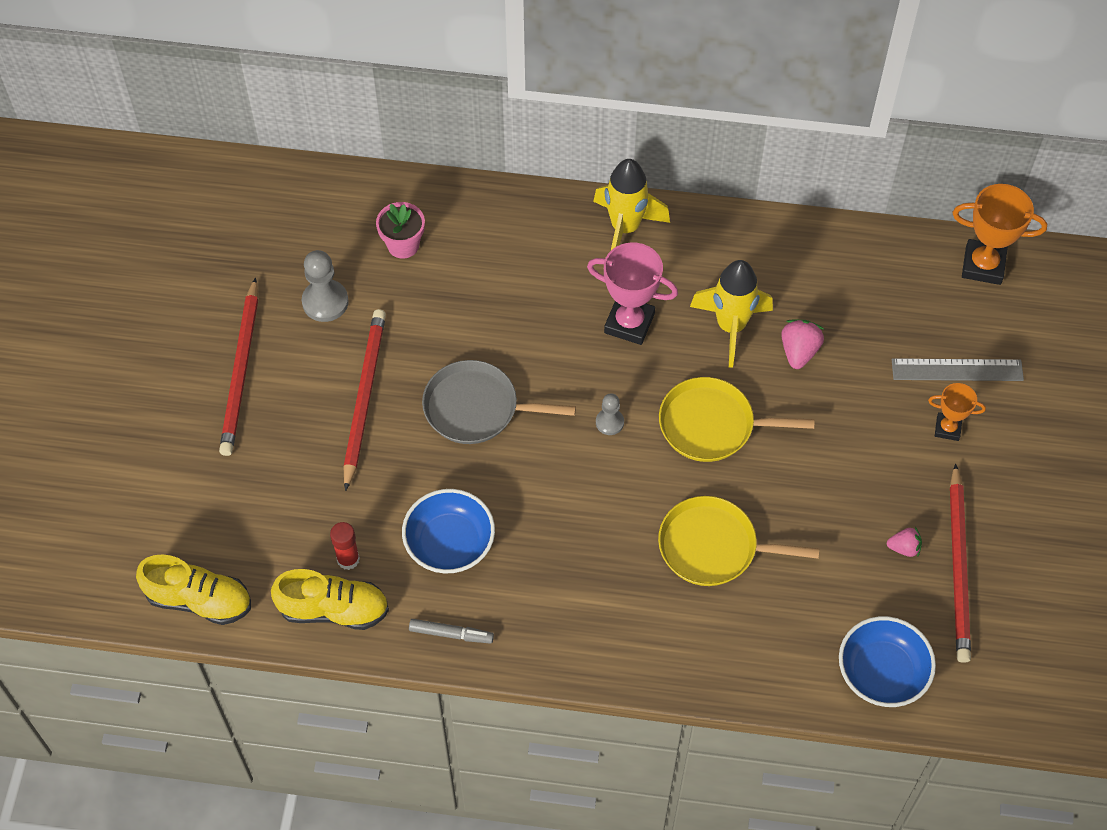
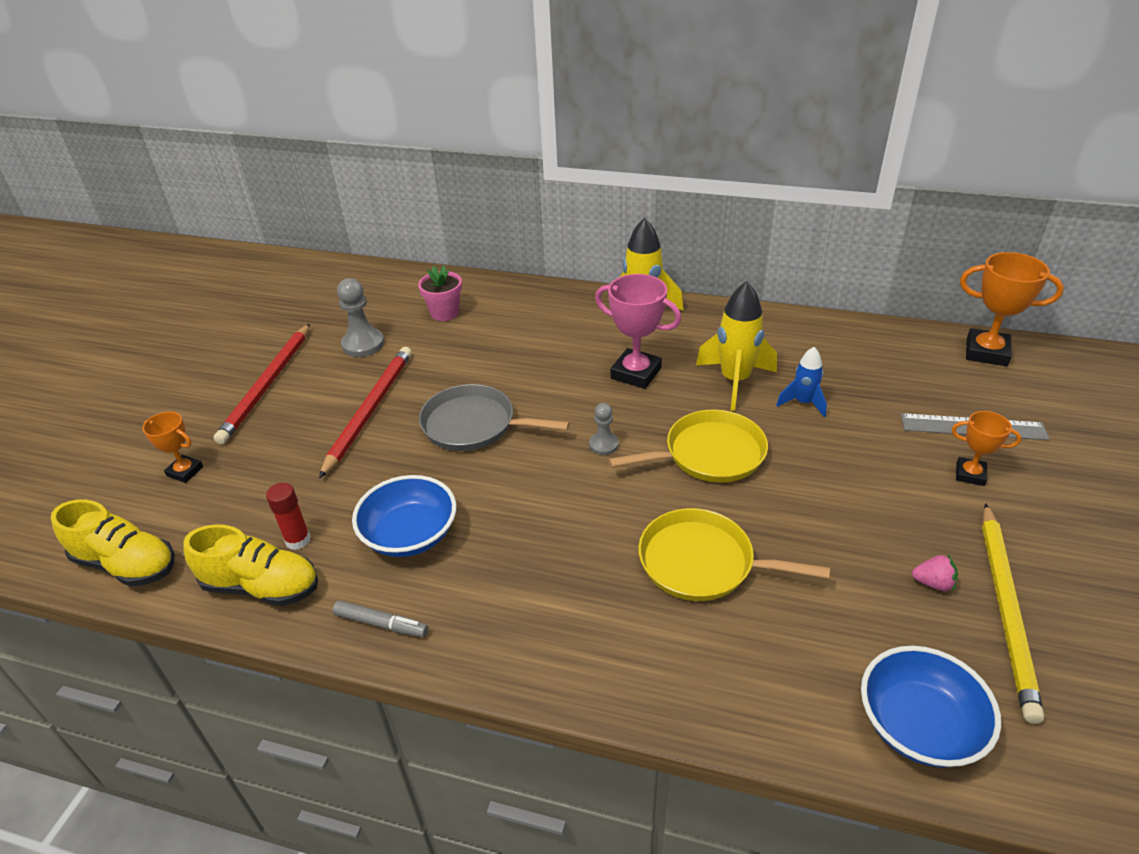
camera: 10 degrees right, 20 degrees down
yellow pan [659,377,814,462] -> yellow pan turned 150 degrees clockwise [609,410,768,483]
pink strawberry [781,320,824,369] -> blue rocket [776,347,827,417]
red pencil [950,463,971,663] -> yellow pencil [982,503,1044,724]
none -> orange trophy [143,411,203,483]

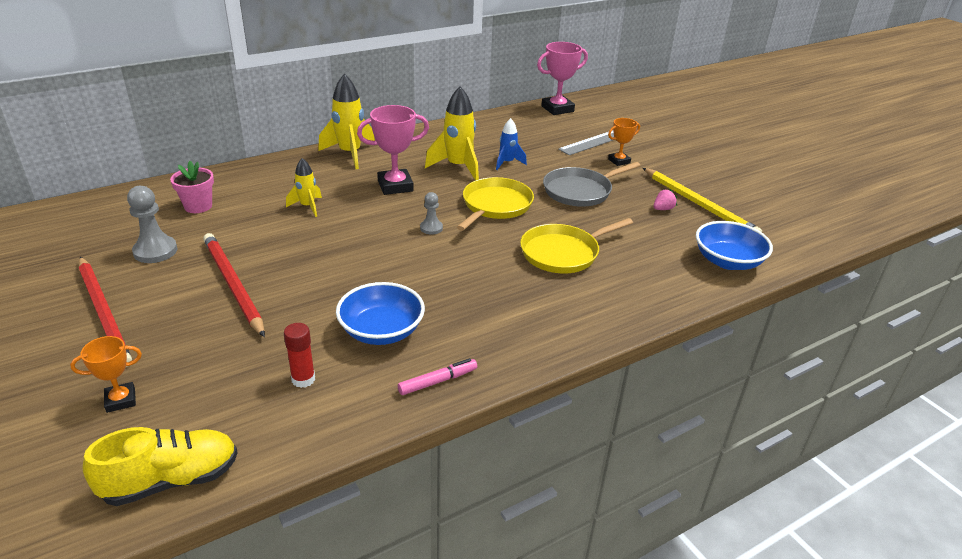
camera: 50 degrees left, 5 degrees down
yellow shoe [183,524,318,606] -> none
grey marker [333,601,428,637] -> pink marker [398,358,477,395]
grey pan [419,384,570,451] -> grey pan moved to [543,162,640,207]
orange trophy [960,252,1064,366] -> pink trophy [537,42,588,115]
none -> yellow rocket [286,158,322,217]

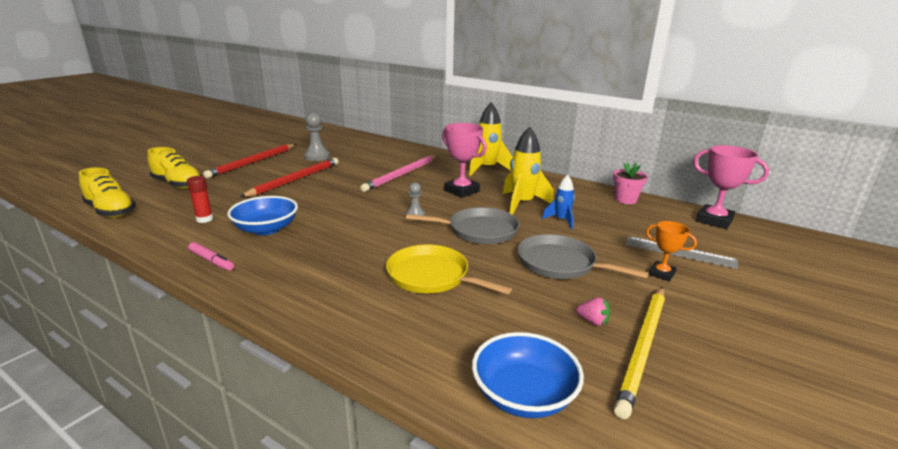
camera: 65 degrees right, 10 degrees down
orange trophy [70,336,142,413] -> yellow shoe [147,147,202,189]
pink flower pot [170,161,214,213] -> pink flower pot moved to [613,163,648,204]
yellow rocket [286,158,322,217] -> pink pencil [360,155,437,192]
yellow pan [457,177,534,231] -> grey pan [406,207,519,244]

